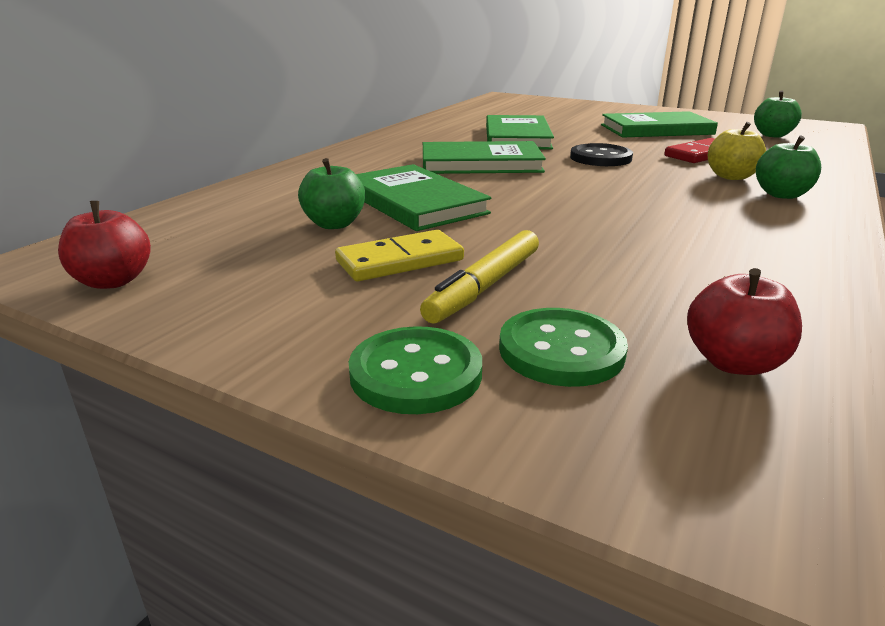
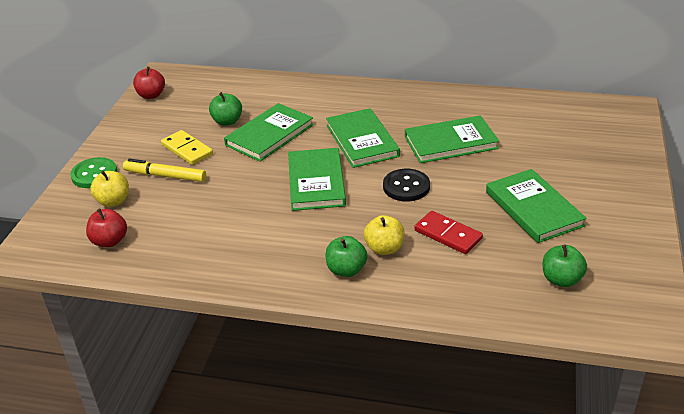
camera: 75 degrees right, 10 degrees up
green button [499,308,628,387] -> yellow apple [90,171,129,207]
none -> green book [288,148,346,211]

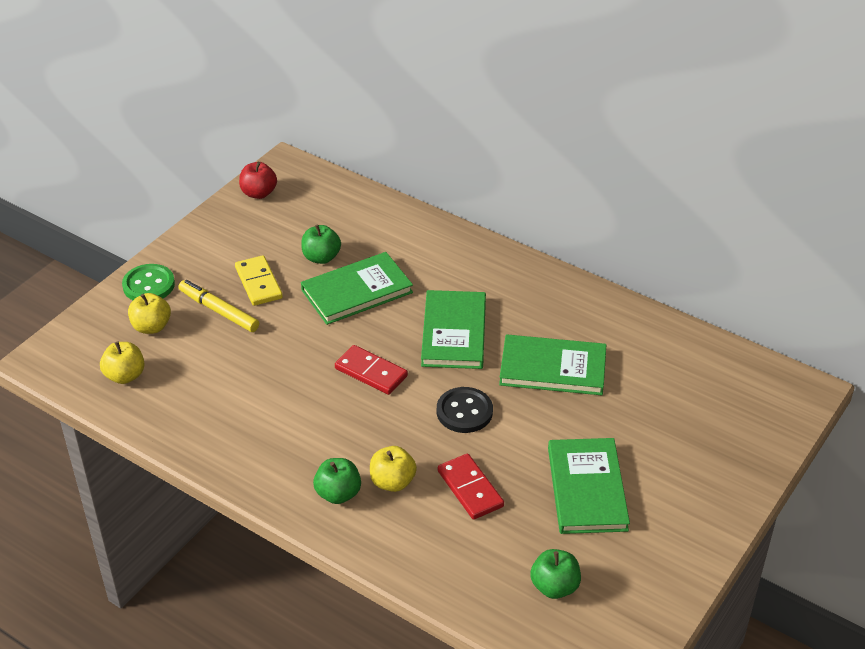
camera: 20 degrees right, 5 degrees up
red apple [86,208,127,247] -> yellow apple [100,342,145,384]
green book [288,148,346,211] -> red domino [335,345,408,395]

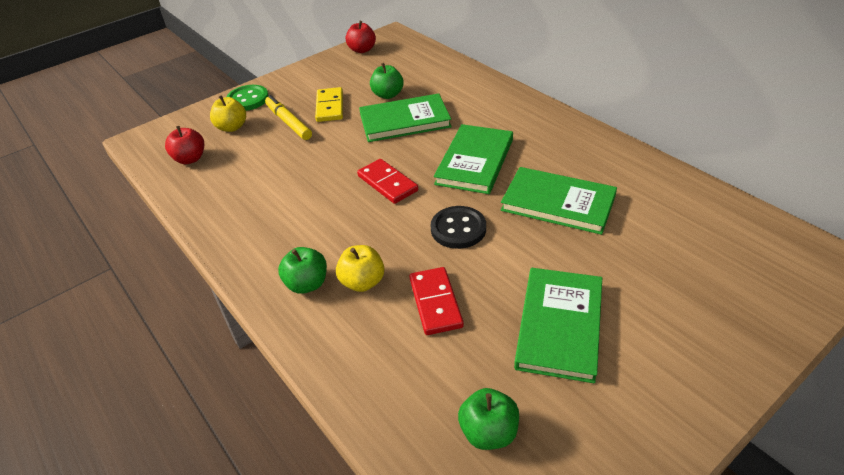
camera: 20 degrees right, 0 degrees up
yellow apple [100,342,145,384] -> red apple [165,126,204,164]

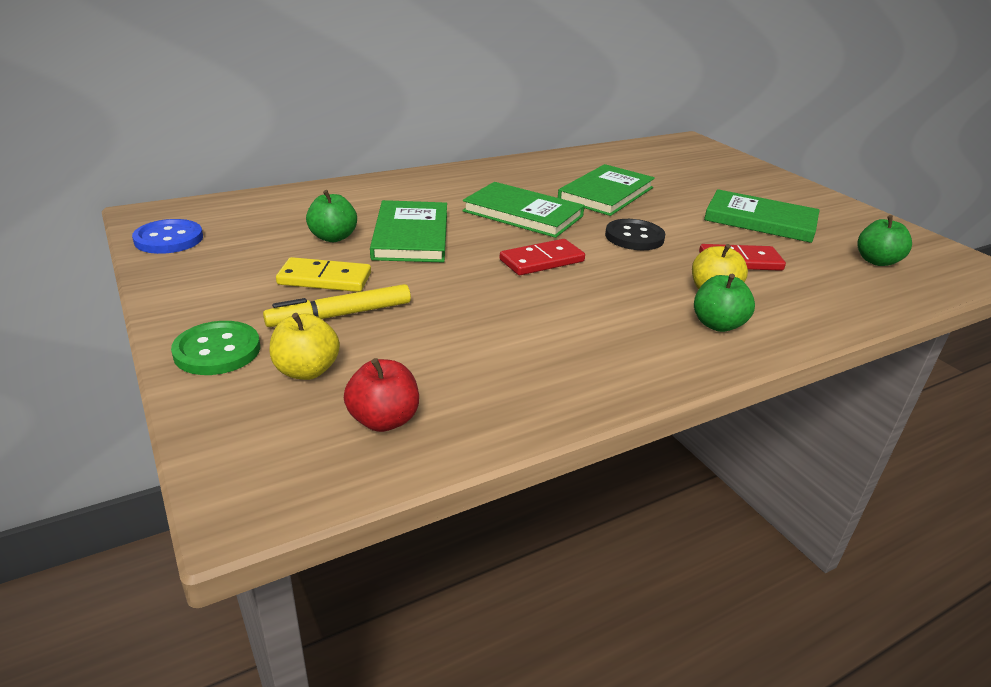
camera: 85 degrees left, 10 degrees down
red apple [346,21,376,53] -> blue button [132,219,203,254]

